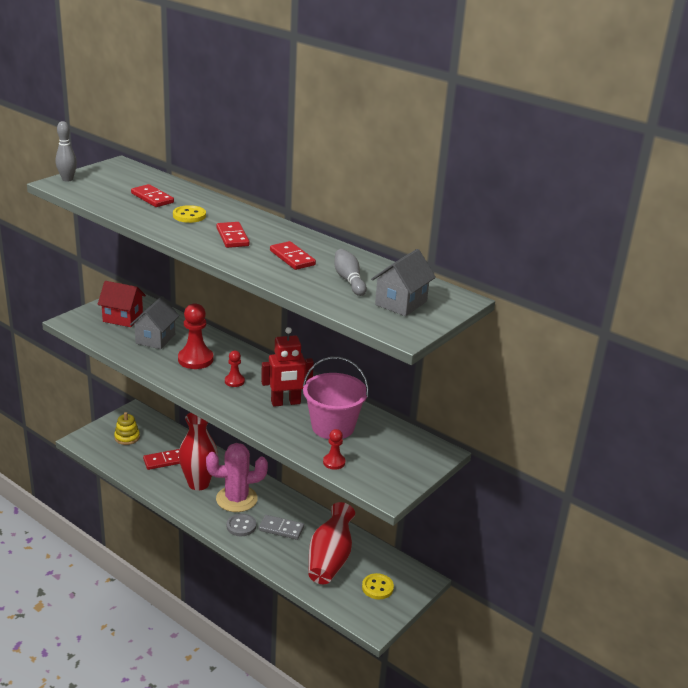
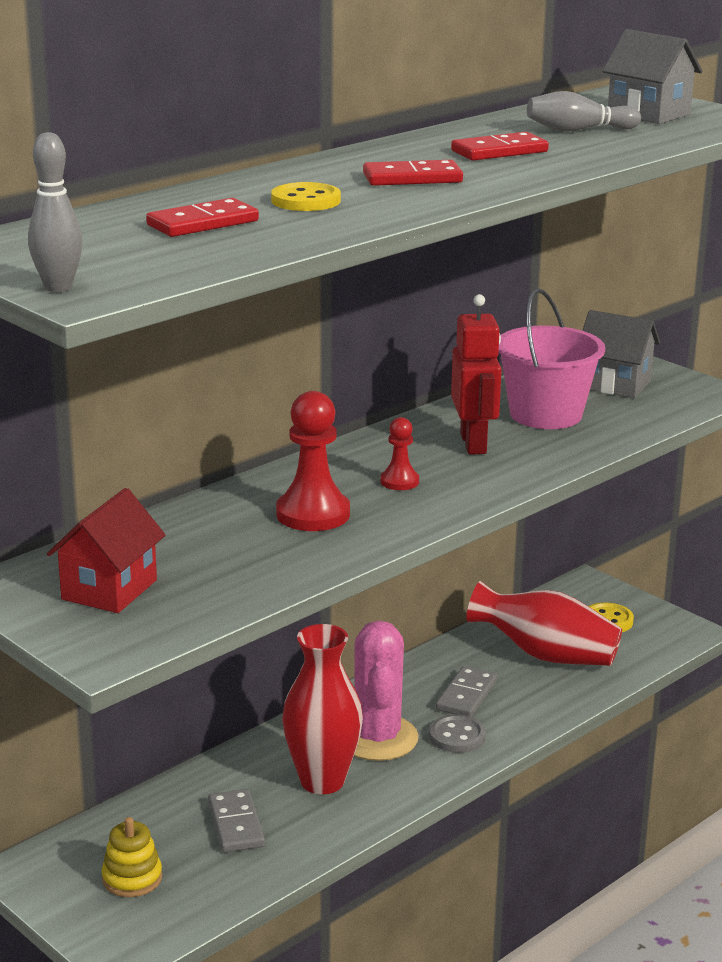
camera: 80 degrees left, 5 degrees down
grey house [130,296,179,349] -> grey house moved to [582,310,660,398]
red domino [143,449,180,470] -> grey domino [208,789,265,852]
red pawn [323,429,345,470] -> none

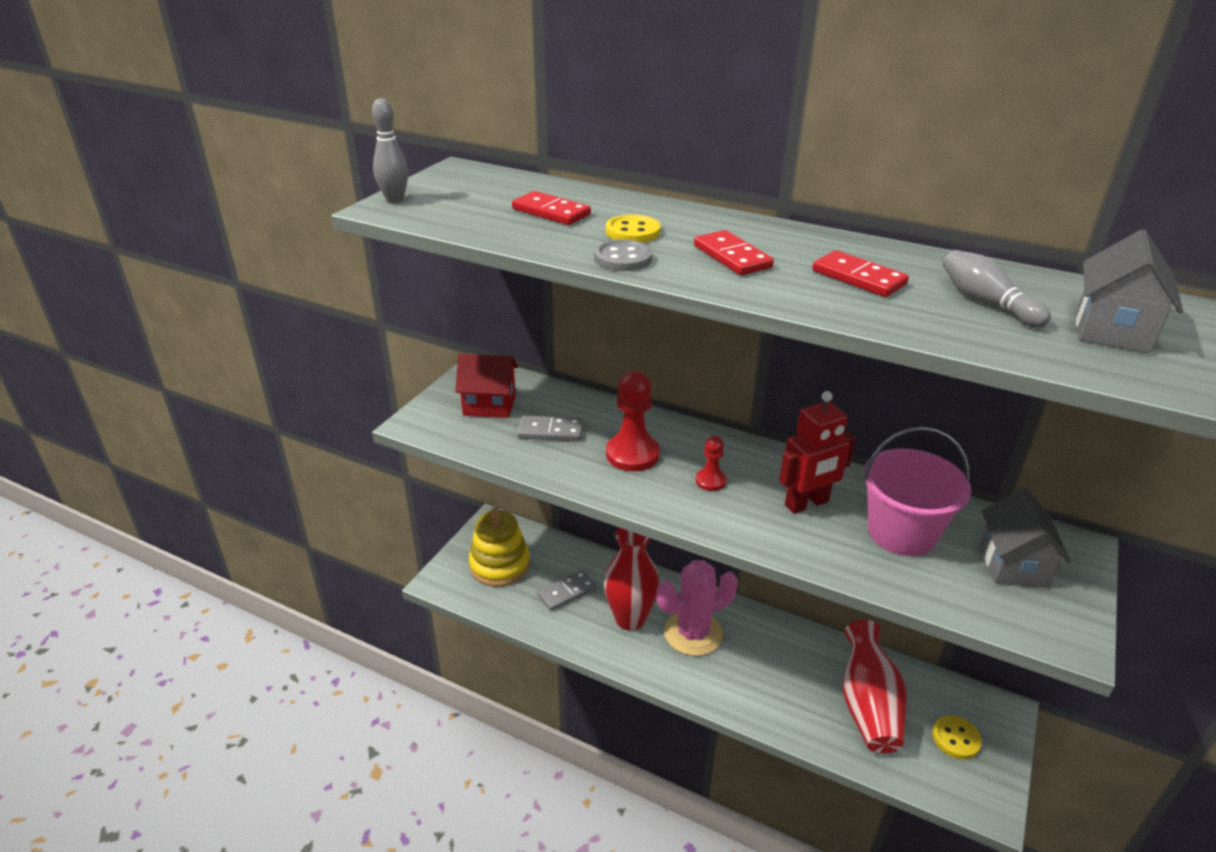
camera: 70 degrees right, 10 degrees up
yellow stacking toy [102,817,162,897] -> yellow stacking toy [469,507,530,587], size x1.73
grey button [429,715,486,753] -> grey button moved to [594,239,652,271]
grey domino [436,666,497,717] -> grey domino moved to [517,415,583,441]

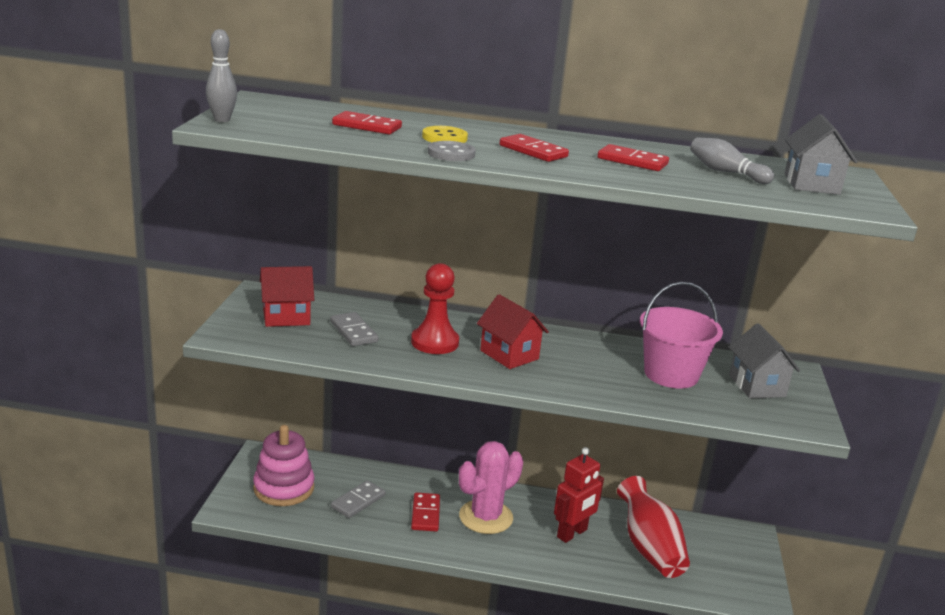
camera: 20 degrees left, 10 degrees down
yellow stacking toy [469,507,530,587] -> pink stacking toy [253,425,315,506]
grey domino [517,415,583,441] -> grey domino turned 75 degrees clockwise [330,312,379,346]
red vase [604,528,659,631] -> red domino [411,493,440,531]
red pawn [696,436,726,491] -> red house [477,294,549,369]
red robot [779,391,856,514] -> red robot moved to [554,447,604,543]
yellow button [932,715,982,759] -> none

